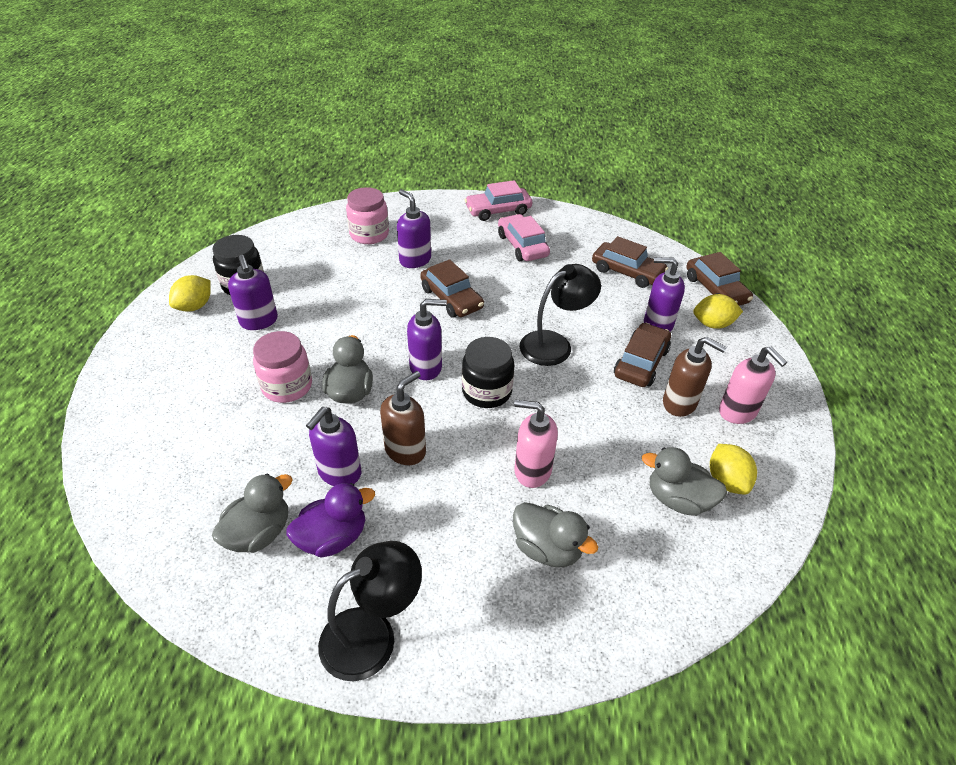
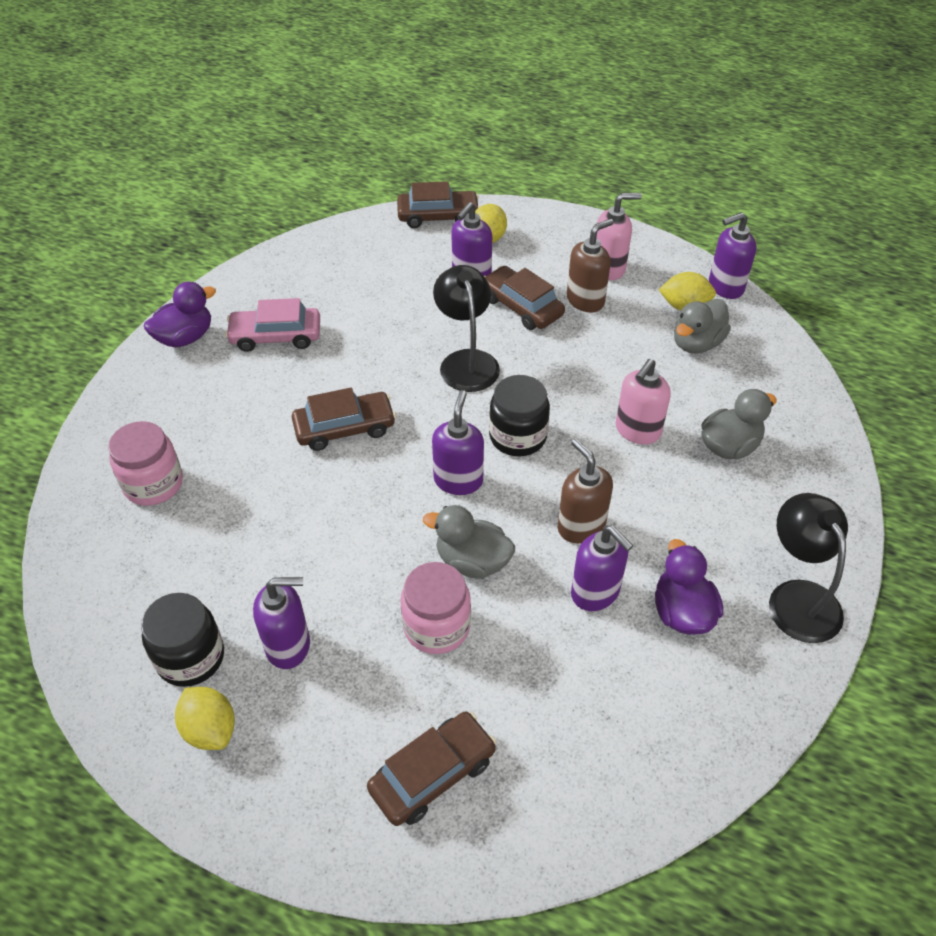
camera: 70 degrees left, 5 degrees up
grey duck [212,474,293,553] -> none
purple soap dispenser [397,189,431,268] -> purple soap dispenser moved to [709,212,756,299]
pink car [465,180,532,221] -> purple duck [144,282,216,347]
brown car [592,236,668,288] -> brown car moved to [367,711,496,826]

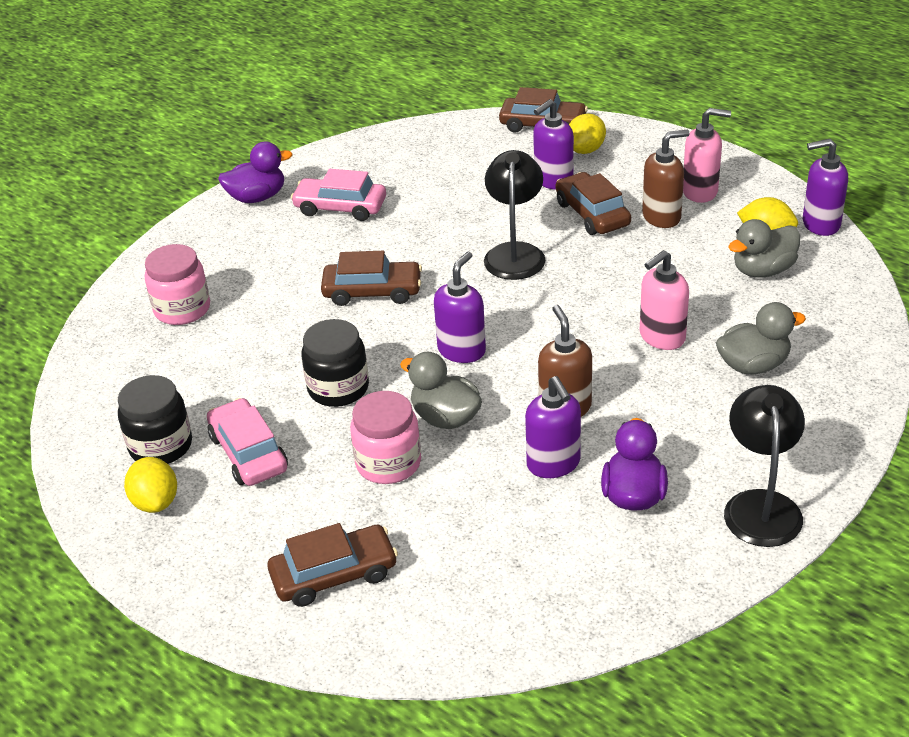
camera: 20 degrees right, 10 degrees down
purple soap dispenser [253,577,310,669] -> pink car [207,398,288,486]
black jar [489,375,550,456] -> black jar moved to [301,319,369,407]

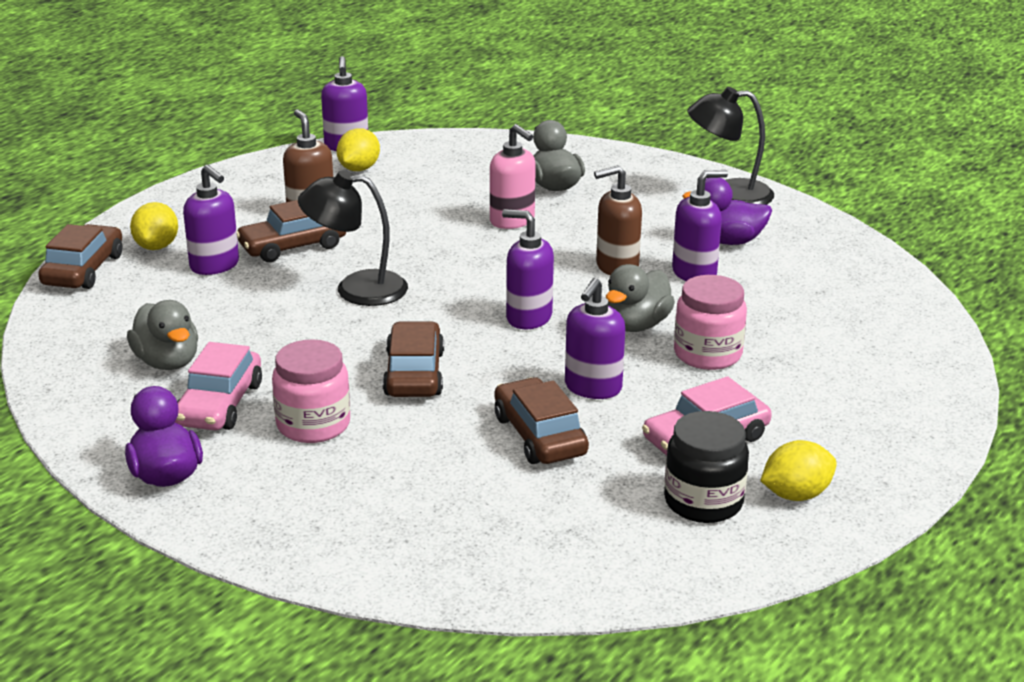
camera: 95 degrees left, 10 degrees down
pink jar [145,244,210,325] -> pink jar moved to [272,339,350,443]
brown car [267,523,398,607] -> brown car moved to [495,377,589,464]
black jar [301,319,369,407] -> purple soap dispenser [565,278,625,399]
yellow lemon [569,114,606,154] -> yellow lemon turned 60 degrees clockwise [130,202,178,250]
pink soap dispenser [683,108,731,203] -> none
grey duck [728,219,800,278] -> grey duck moved to [127,300,198,370]

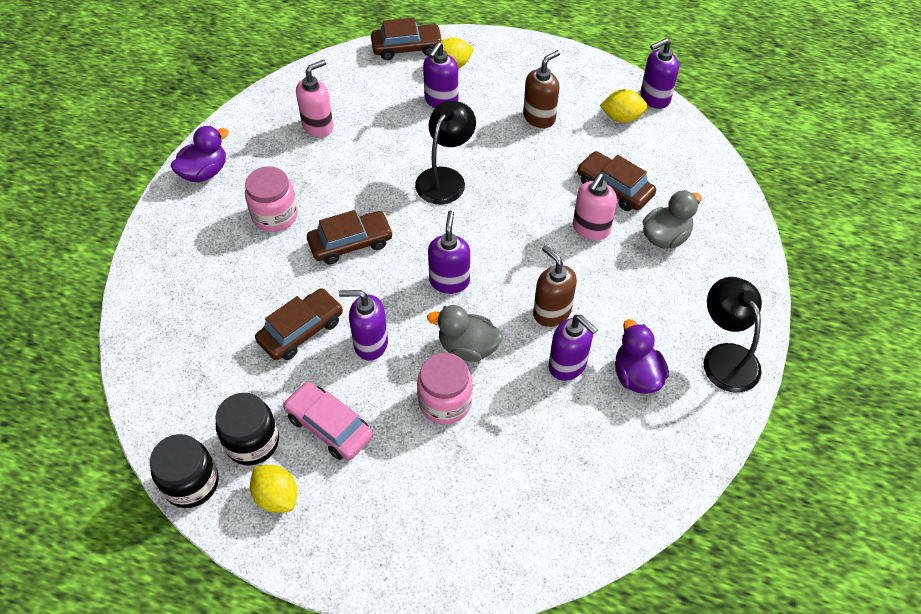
camera: 70 degrees right, 25 degrees up
grey duck [127,300,198,370] -> pink soap dispenser [296,60,333,137]
pink car [175,342,262,430] -> none
brown car [237,200,346,262] -> brown car moved to [577,151,656,211]
black lamp [298,170,408,306] -> black lamp turned 45 degrees clockwise [415,101,476,204]
none -> black jar [150,434,219,508]

